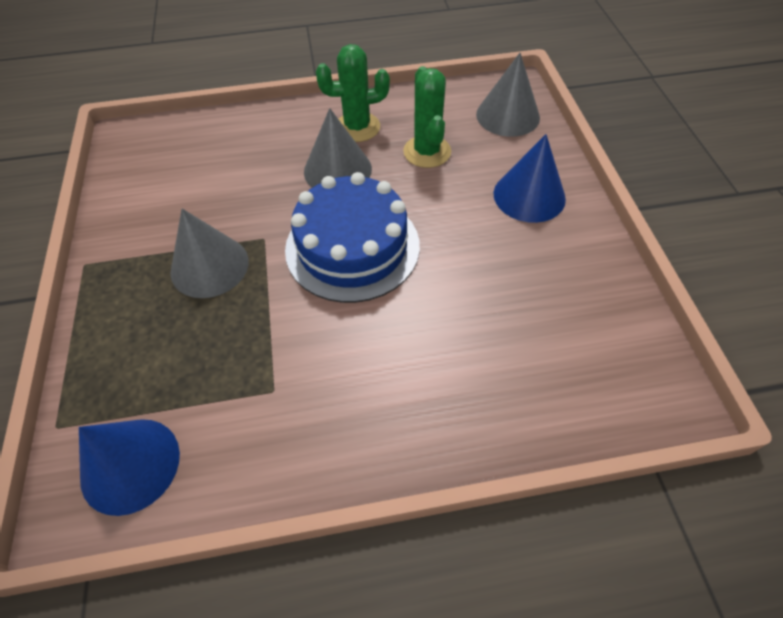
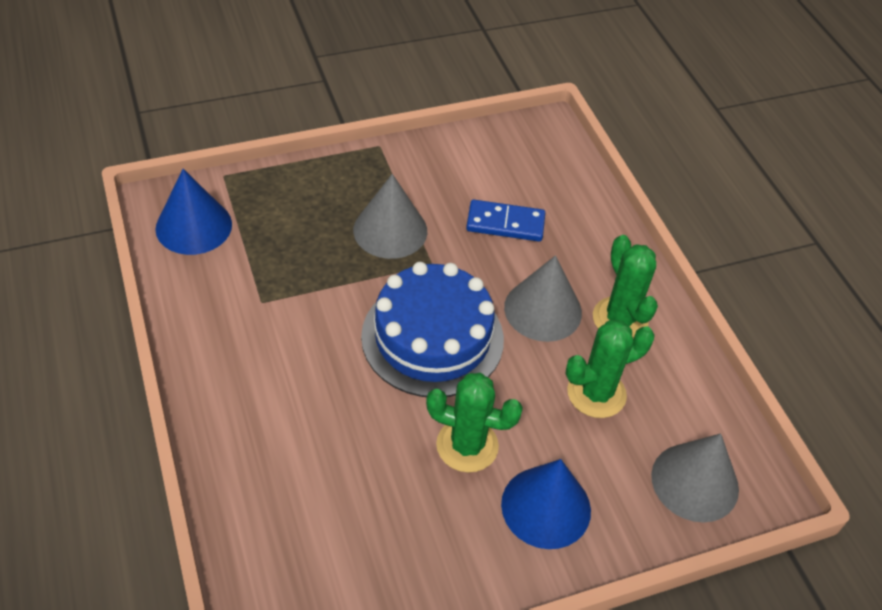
camera: 75 degrees right, 5 degrees down
none -> green cactus [426,373,523,473]
none -> blue domino [466,200,545,242]

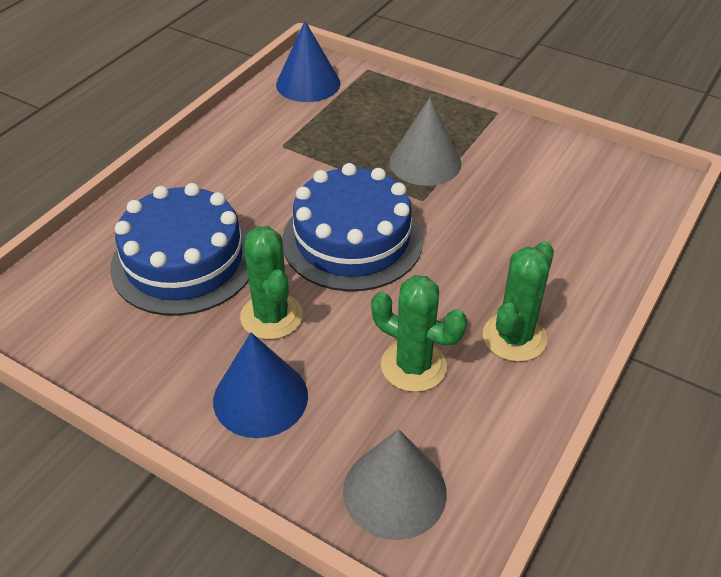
camera: 55 degrees right, 5 degrees down
blue domino [466,200,545,242] -> none
grey cone [504,255,582,342] -> none
none -> blue cake [110,183,249,316]

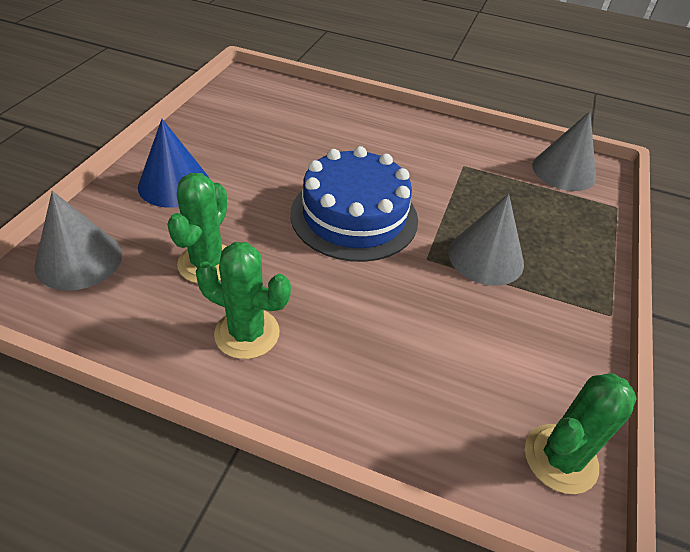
camera: 75 degrees right, 0 degrees up
blue cake [110,183,249,316] -> none
green cactus [240,226,303,339] -> green cactus moved to [525,373,637,494]
blue cone [276,21,340,102] -> grey cone [532,111,596,191]

